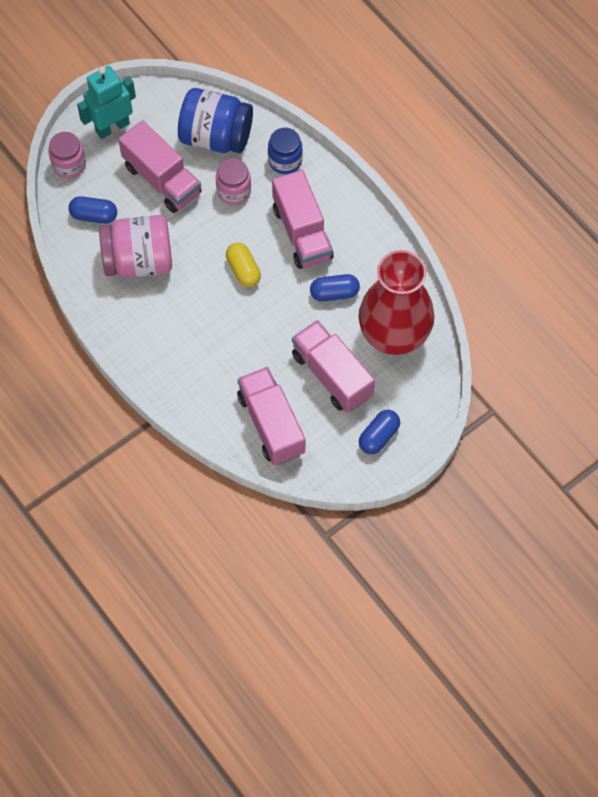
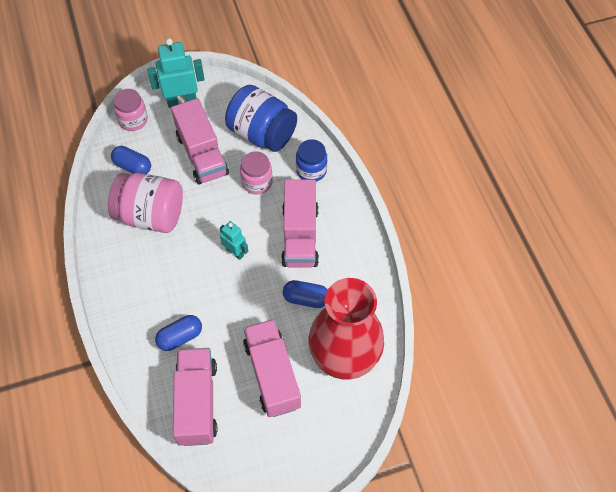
camera: 20 degrees right, 5 degrees down
yellow capsule [226,242,261,287] -> turquoise robot [220,221,248,260]
blue capsule [359,410,400,454] -> blue capsule moved to [155,315,202,351]

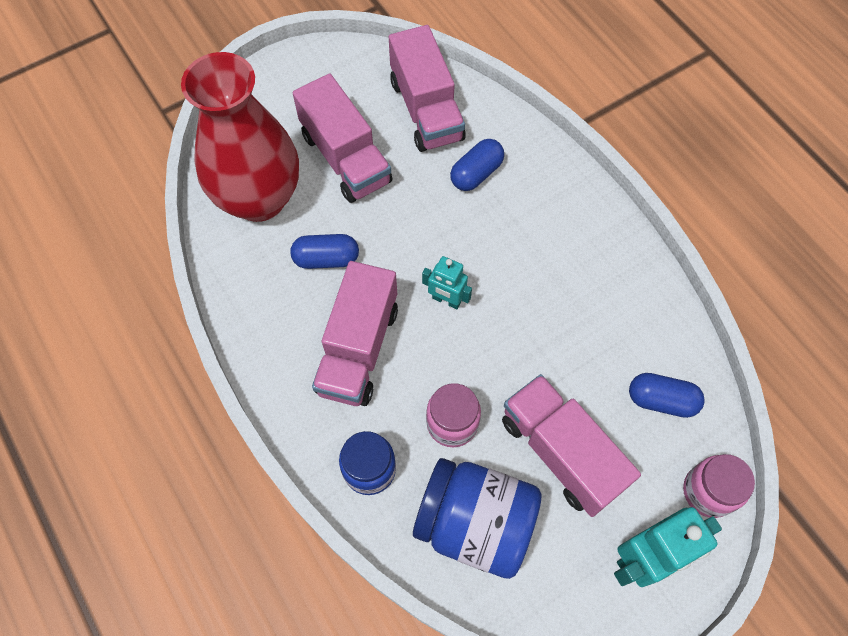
camera: 165 degrees right, 5 degrees up
pink jar [108,173,183,233] -> none
pink truck [281,179,319,267] -> pink truck turned 150 degrees counterclockwise [312,261,398,406]

